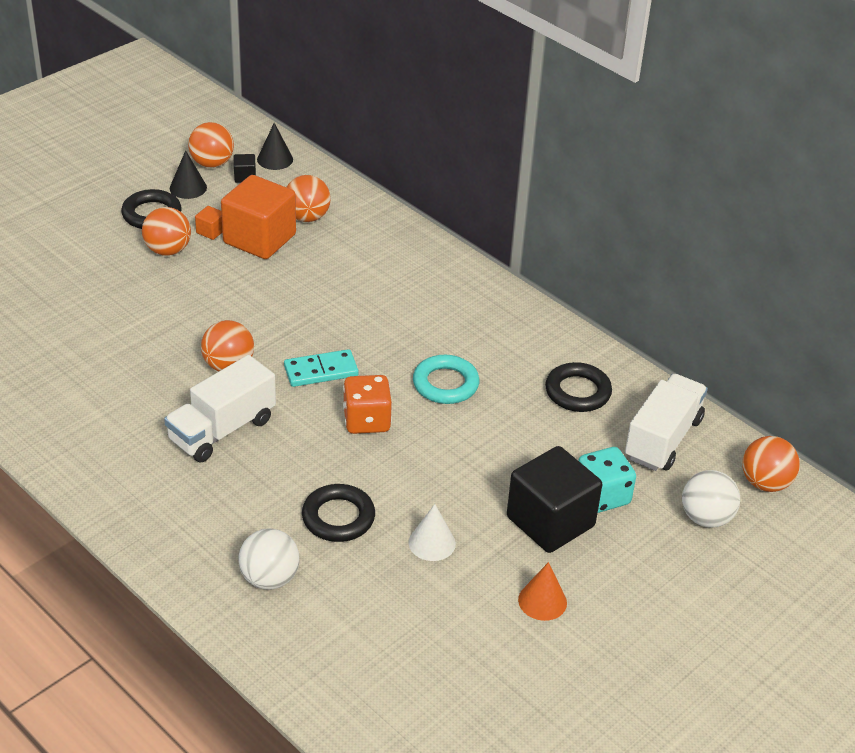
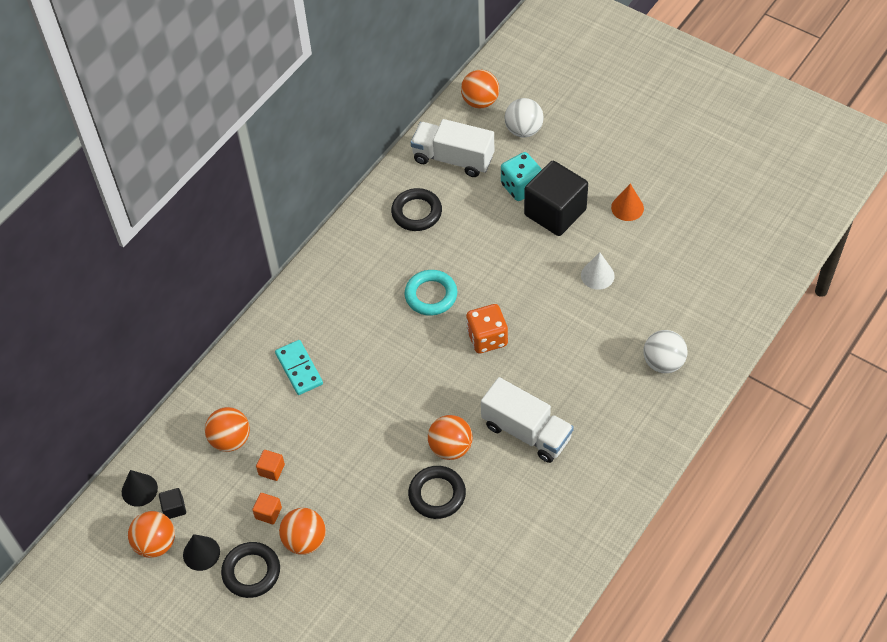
camera: 95 degrees left, 15 degrees up
orange cube [221,175,296,259] -> orange cube [256,450,285,481], size x0.41
turquoise domino [284,349,359,387] -> turquoise domino moved to [275,340,323,395]
black ring [302,484,375,542] -> black ring moved to [408,466,466,519]

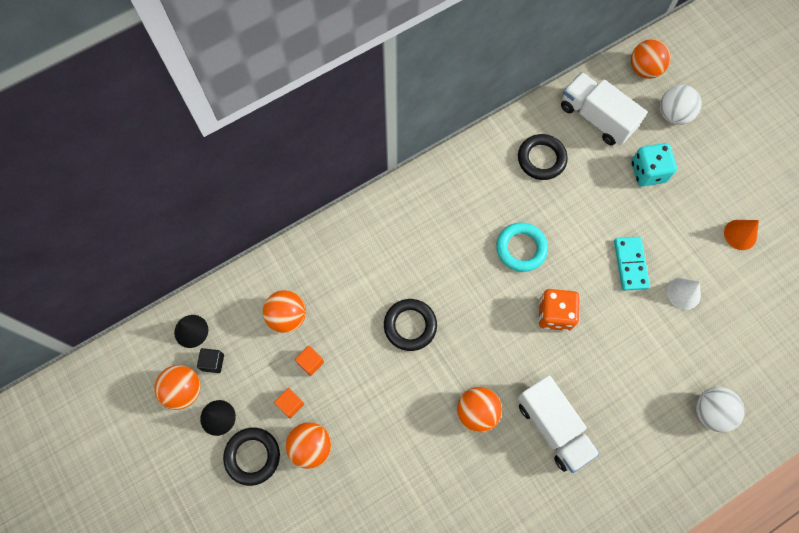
camera: 20 degrees right, 15 degrees up
turquoise domino [275,340,323,395] -> turquoise domino moved to [614,237,650,291]
black ring [408,466,466,519] -> black ring moved to [384,299,437,351]
black cube [524,161,588,236] -> none

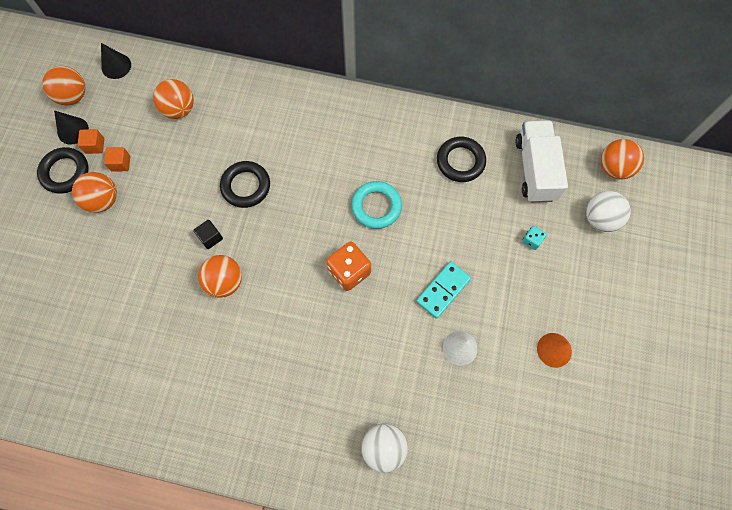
camera: 45 degrees right, 0 degrees up
black cube [197,348,224,373] -> black cube moved to [193,220,223,249]
orange cube [295,346,324,376] -> orange cube moved to [77,129,104,154]
white truck [517,375,600,473] -> none
turquoise dice [631,143,677,187] -> turquoise dice [522,226,547,250], size x0.50

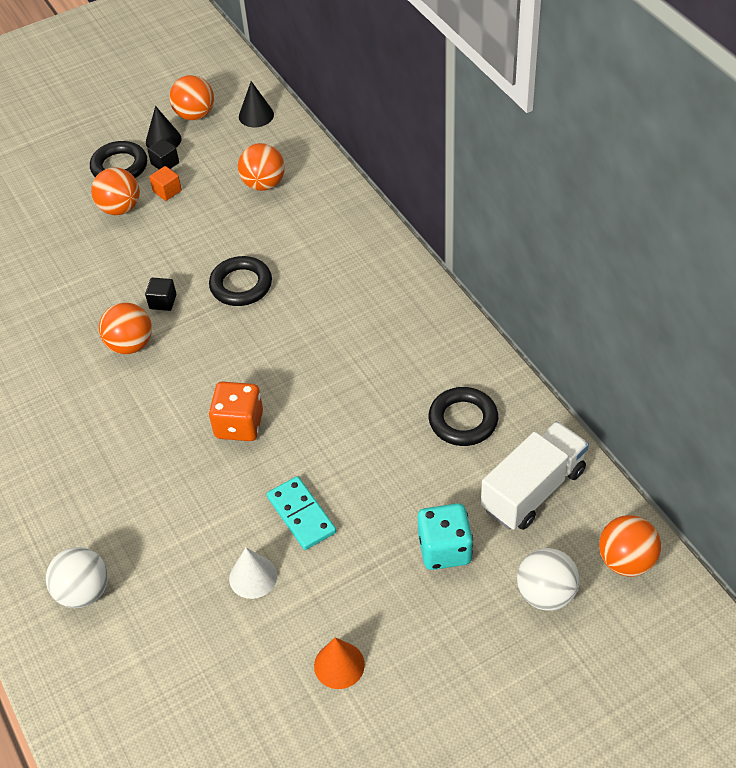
camera: 50 degrees right, 20 degrees down
orange cube [77,129,104,154] -> black cube [147,139,179,169]
turquoise ring [351,181,402,229] -> none
turquoise domino [416,261,471,319] -> turquoise domino turned 60 degrees clockwise [267,476,336,550]
turquoise dice [522,226,547,250] -> turquoise dice [417,503,473,570], size x2.00

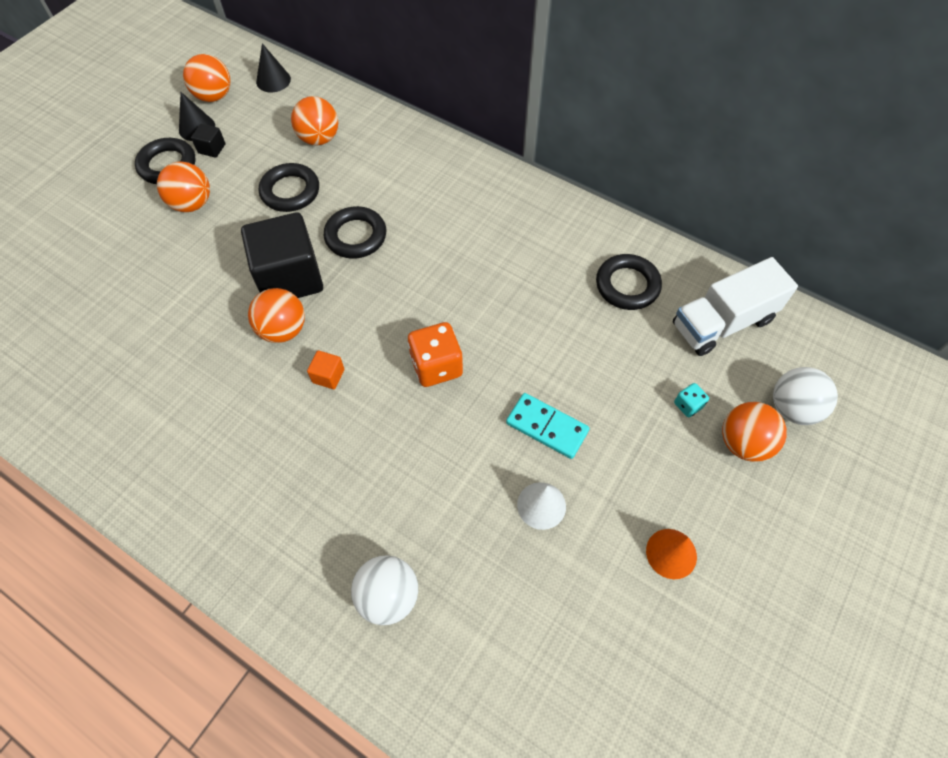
camera: 30 degrees left, 10 degrees up
black cube [145,278,176,311] -> black cube [241,212,323,298], size x2.46
orange cube [149,166,182,201] -> orange cube moved to [307,350,344,389]
turquoise dice [417,503,473,570] -> turquoise dice [674,383,709,417], size x0.50
white truck [481,421,589,530] -> white truck turned 135 degrees counterclockwise [673,257,798,356]
orange ball [599,515,661,577] -> orange ball moved to [722,402,787,462]
none -> black ring [259,163,319,212]

